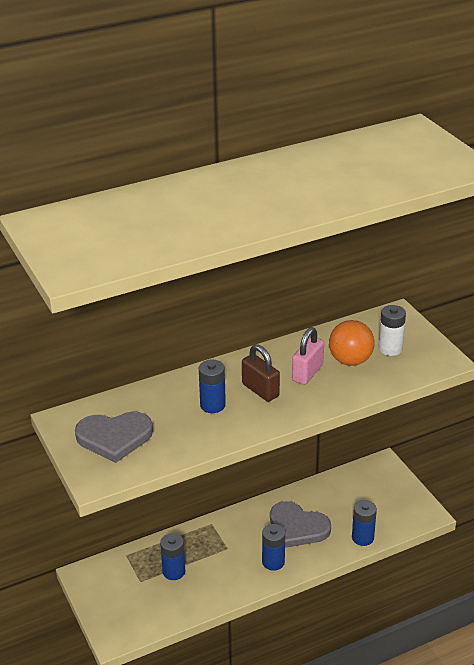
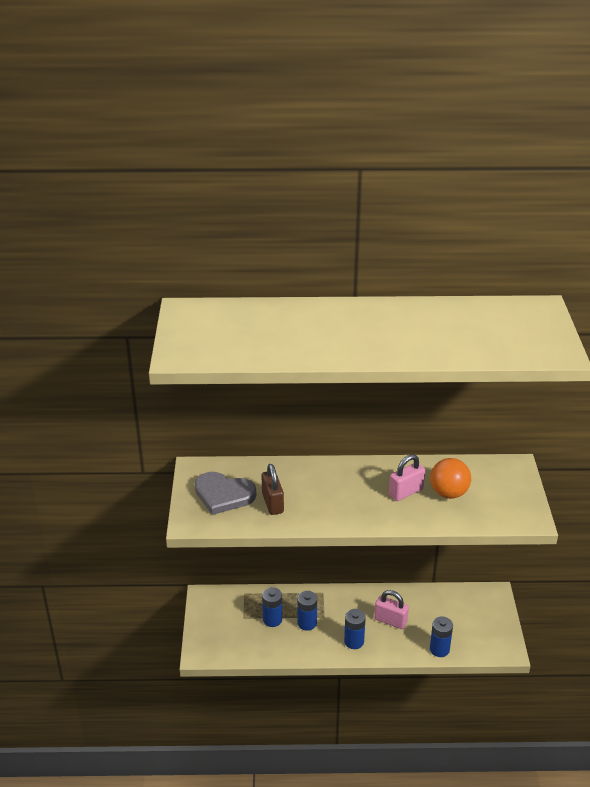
camera: 25 degrees right, 0 degrees up
blue battery [199,359,226,413] -> blue battery moved to [297,591,317,631]
brown padlock [242,344,280,402] -> brown padlock moved to [262,464,284,515]
grey heart [270,501,331,548] -> pink padlock [374,590,409,629]
white battery [378,305,406,356] -> none

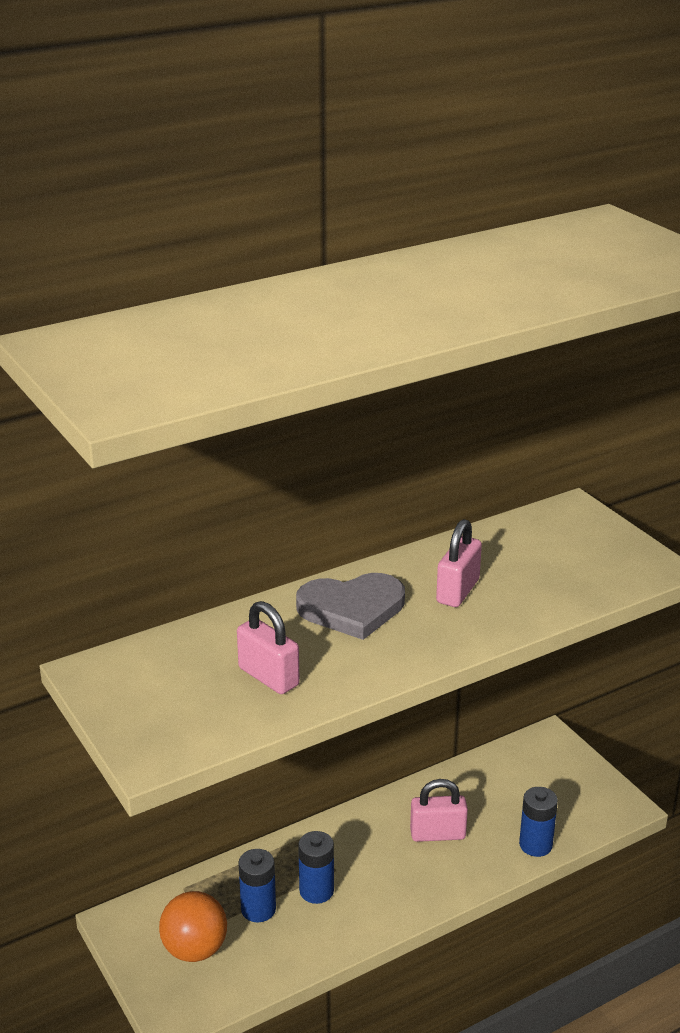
camera: 30 degrees left, 5 degrees down
grey heart [195,472,256,515] -> grey heart moved to [296,573,405,640]
brown padlock [262,464,284,515] -> pink padlock [237,601,300,694]
blue battery [344,609,366,649] -> none
orange ball [430,458,471,499] -> orange ball moved to [159,891,227,962]

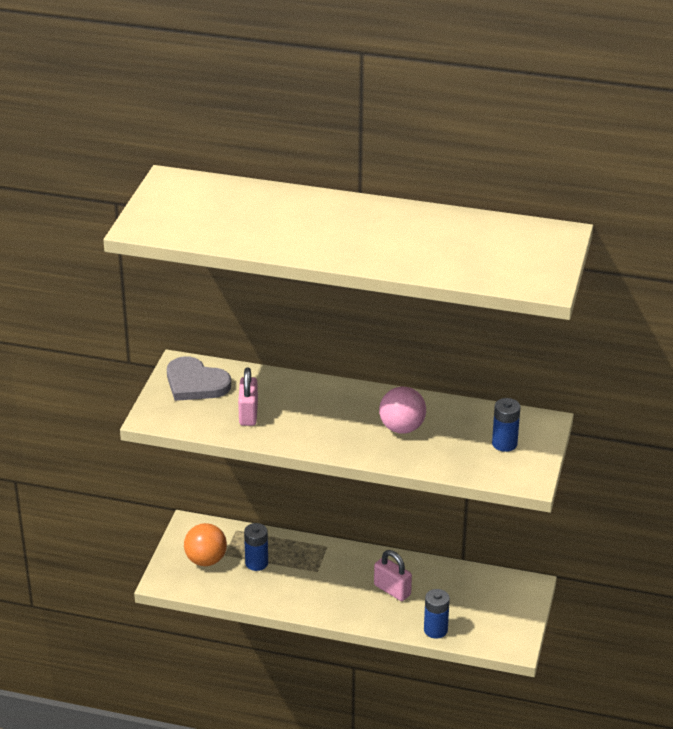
camera: 45 degrees right, 5 degrees up
grey heart [296,573,405,640] -> grey heart moved to [167,356,231,401]
blue battery [298,831,334,904] -> blue battery moved to [492,398,520,452]
pink padlock [436,519,482,607] -> pink ball [379,387,426,434]

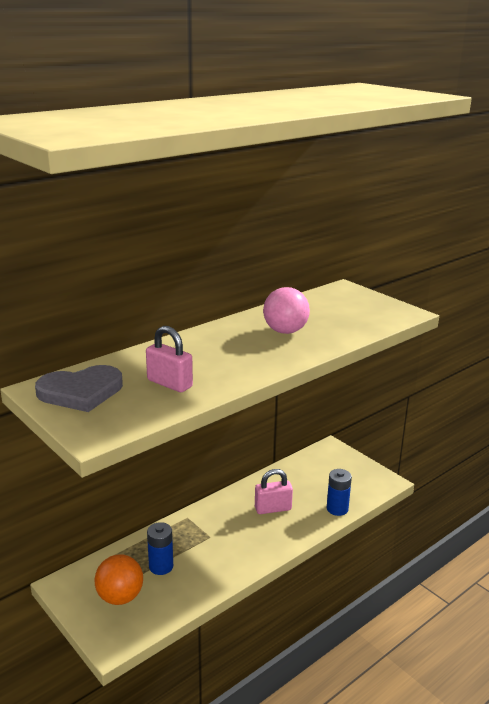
camera: 55 degrees left, 10 degrees down
blue battery [492,398,520,452] -> none

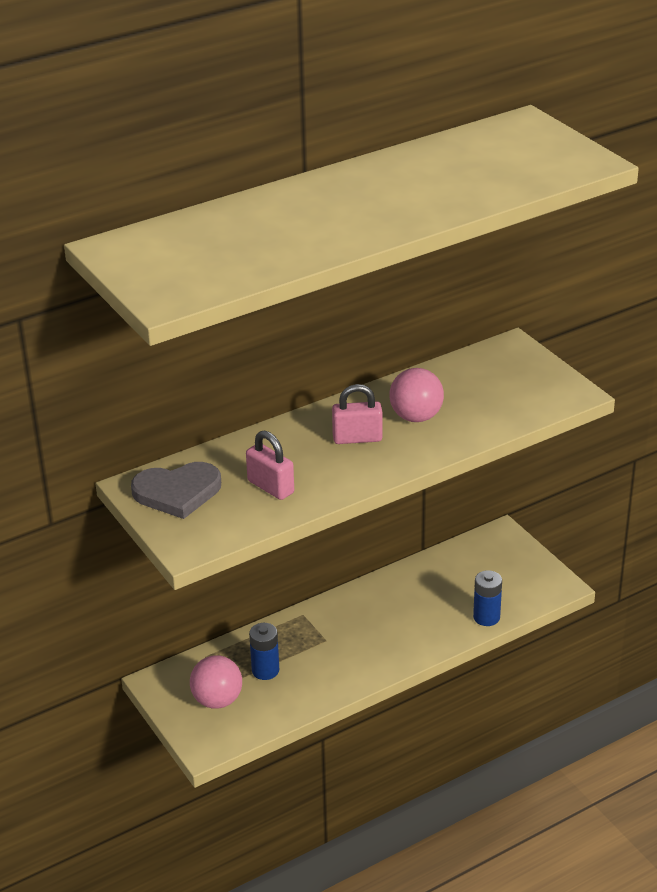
camera: 10 degrees right, 10 degrees up
orange ball [95,554,143,605] -> pink ball [190,655,242,709]
pink padlock [255,469,293,514] -> pink padlock moved to [332,384,383,444]

